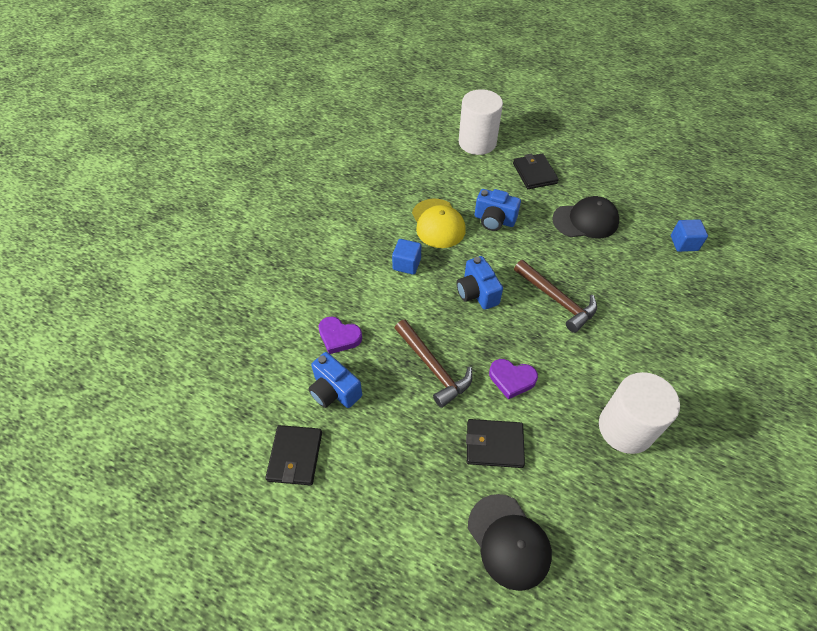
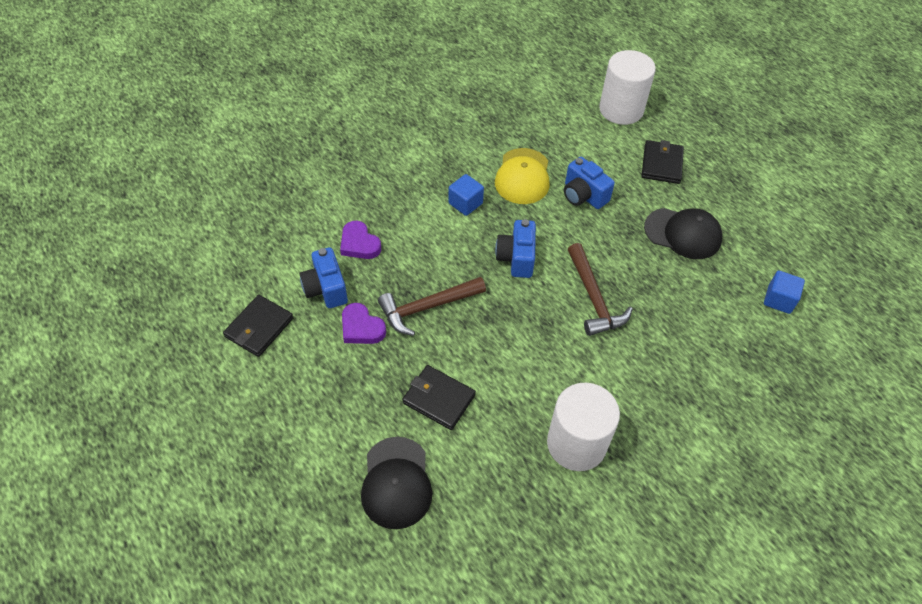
camera: 25 degrees right, 0 degrees up
brown hammer [395,320,473,408] -> brown hammer turned 75 degrees clockwise [378,277,486,336]
purple heart [489,359,538,399] -> purple heart moved to [342,303,386,344]

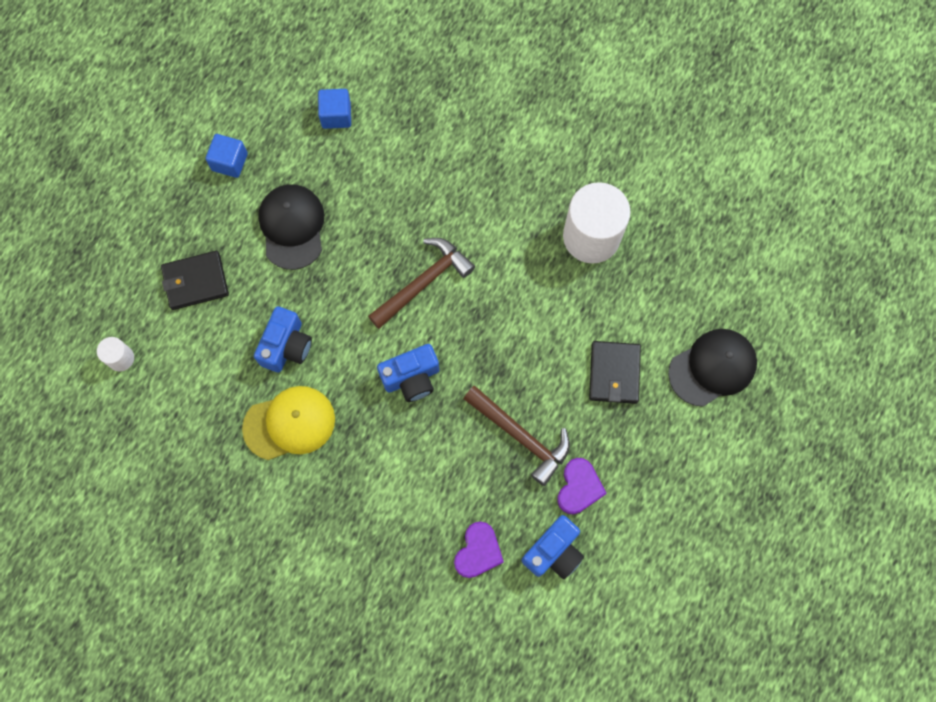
camera: 115 degrees left, 20 degrees up
black wallet [223,295,294,357] -> none
blue cube [448,174,484,216] -> blue cube moved to [205,134,248,178]
white cylinder [599,50,656,125] -> white cylinder [97,337,134,371], size x0.46

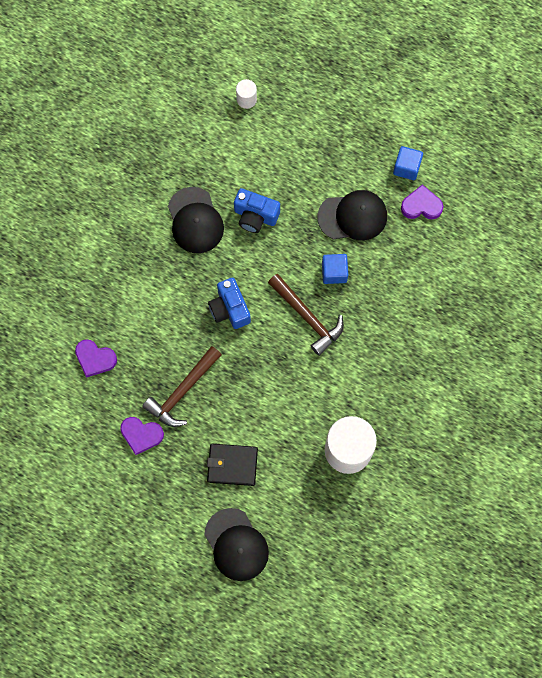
camera: 90 degrees right, 0 degrees up
black wallet [161,251,229,310] -> none
yellow cap [242,386,335,460] -> black cap [168,187,224,253]
blue cube [318,89,351,129] -> blue cube moved to [322,254,348,284]
blue camera [522,515,584,579] -> none
none -> purple heart [401,184,443,219]

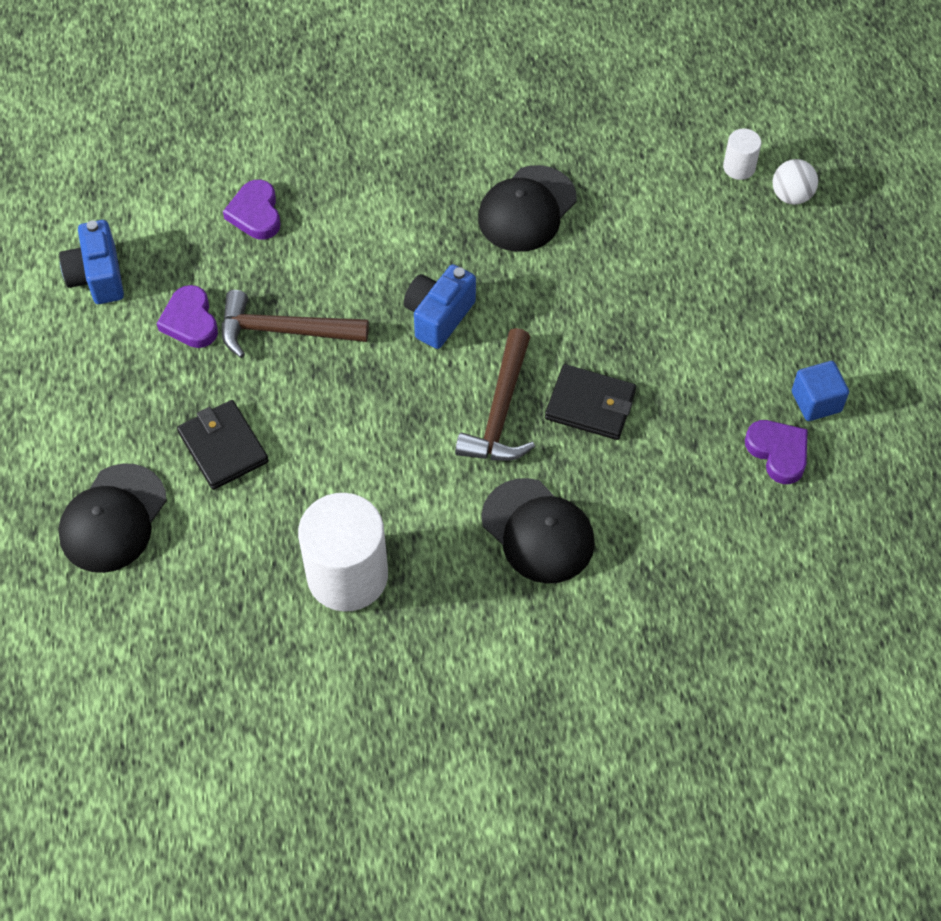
camera: 55 degrees right, 15 degrees down
blue camera [234,188,280,233] -> blue camera moved to [59,220,124,304]
black cap [317,190,387,241] -> black cap moved to [482,478,595,584]
blue cube [322,254,348,284] -> black wallet [545,364,636,440]
none -> white ball [772,159,818,205]

